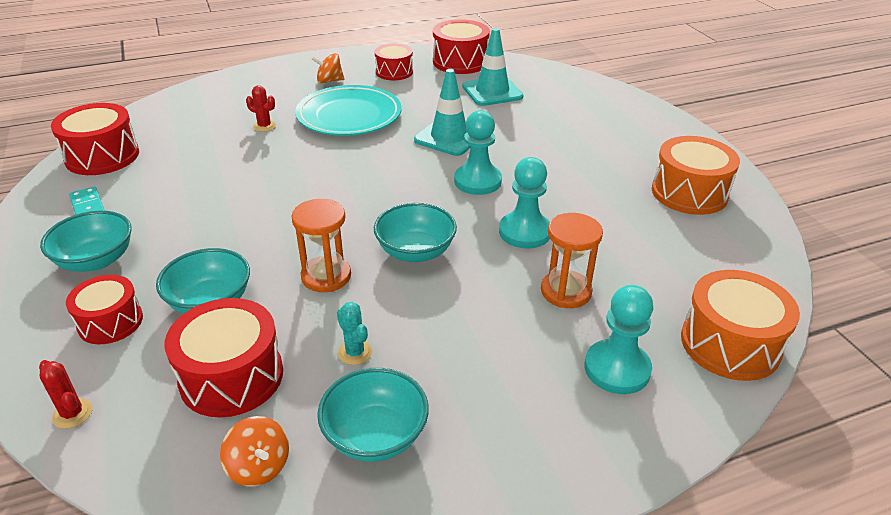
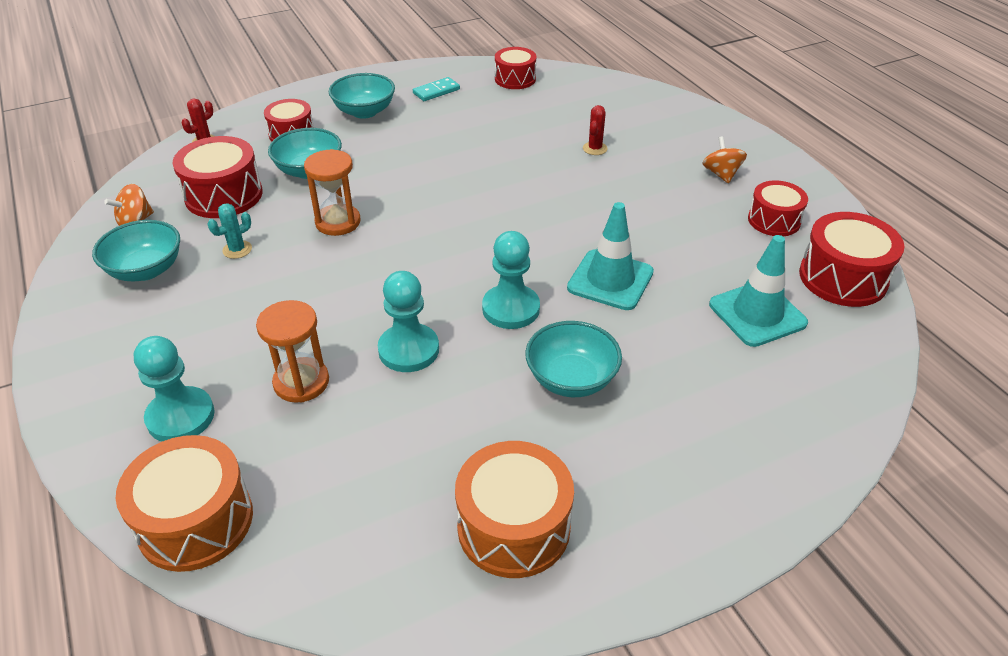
camera: 85 degrees right, 5 degrees up
red drum [51,103,139,175] -> red drum [495,47,536,89], size x0.65
turquoise plate [295,85,402,136] -> none
turquoise bowl [374,203,457,262] -> turquoise bowl moved to [525,321,622,397]

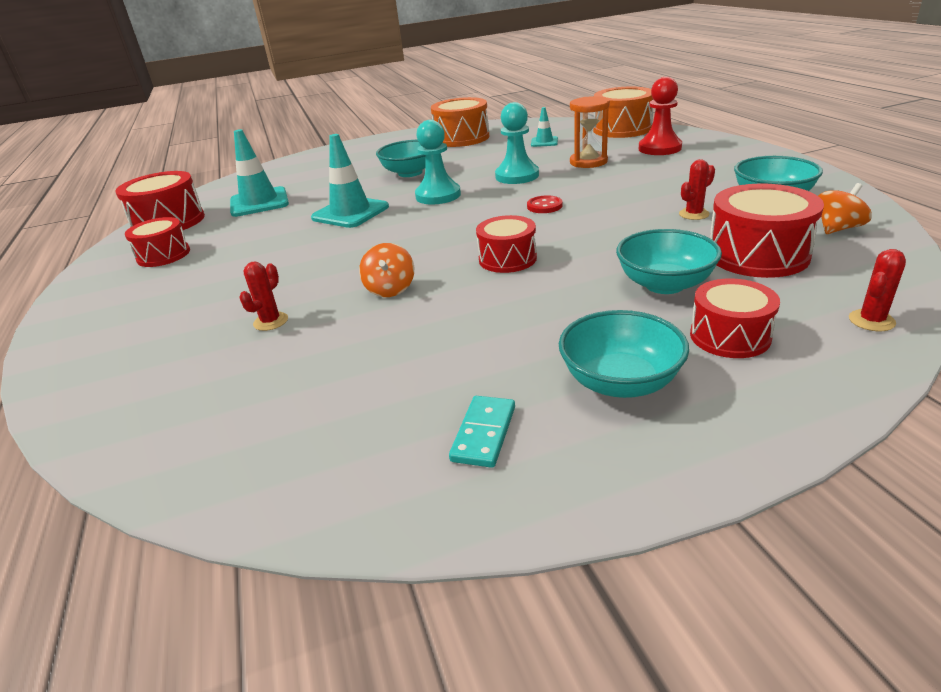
camera: 170 degrees left, 10 degrees down
turquoise pawn [134,336,215,441] -> red pawn [639,77,682,155]
turquoise cactus [207,203,252,259] -> red cactus [679,159,715,220]
orange hourglass [304,149,361,236] -> none
turquoise domino [413,77,460,101] -> turquoise domino turned 45 degrees counterclockwise [449,396,515,468]
red drum [495,47,536,89] -> red drum moved to [476,215,537,273]
orange spinning top [703,136,747,183] -> orange spinning top moved to [359,243,414,297]
none -> red button [527,195,563,213]
none -> turquoise traffic cone [531,107,558,147]

